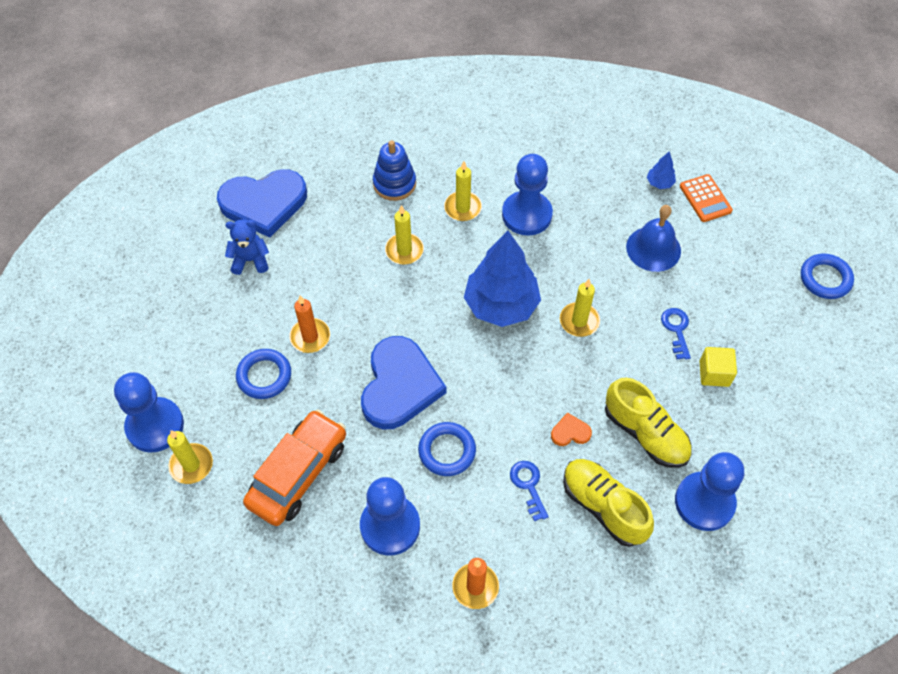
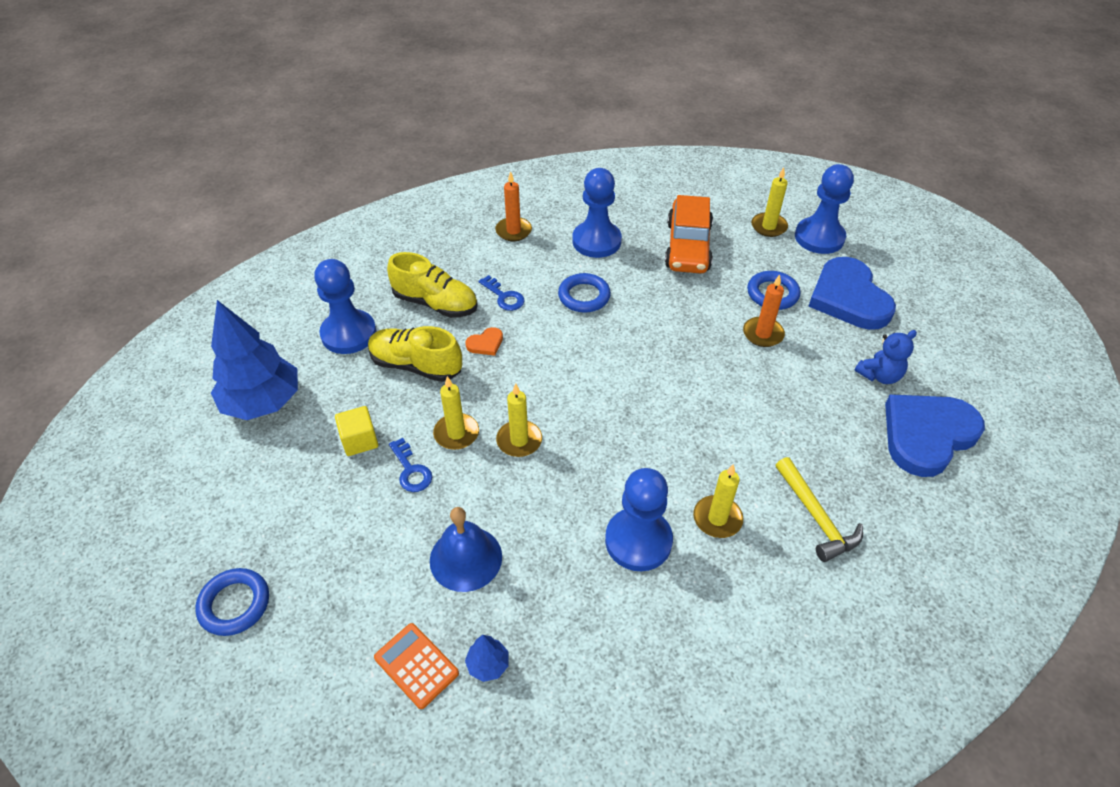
camera: 155 degrees right, 10 degrees down
blue heart [361,336,446,430] -> blue heart moved to [808,257,896,330]
blue stacking toy [373,140,416,201] -> yellow hammer [776,457,863,562]
yellow candle [385,205,424,265] -> yellow candle moved to [433,376,479,450]
blue tree [464,231,541,327] -> blue tree moved to [211,300,298,420]

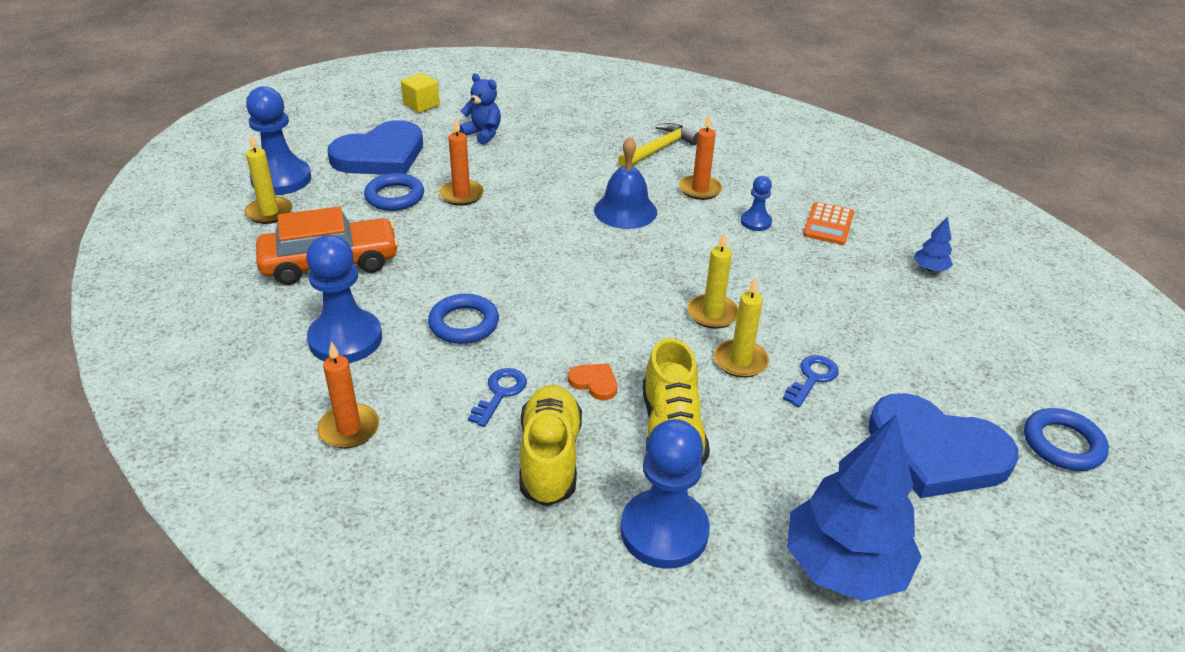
camera: 115 degrees left, 10 degrees down
yellow cube [335,406,378,456] -> yellow cube moved to [401,73,440,113]
orange calculator [374,623,459,709] -> orange calculator moved to [803,202,854,245]
blue bell [430,507,502,592] -> blue bell moved to [594,137,657,229]
blue pawn [605,468,673,571] -> blue pawn [741,176,772,231], size x0.51
yellow candle [693,464,743,538] -> orange candle [679,114,722,200]
blue heart [885,394,985,477] -> blue heart moved to [868,393,1018,498]

